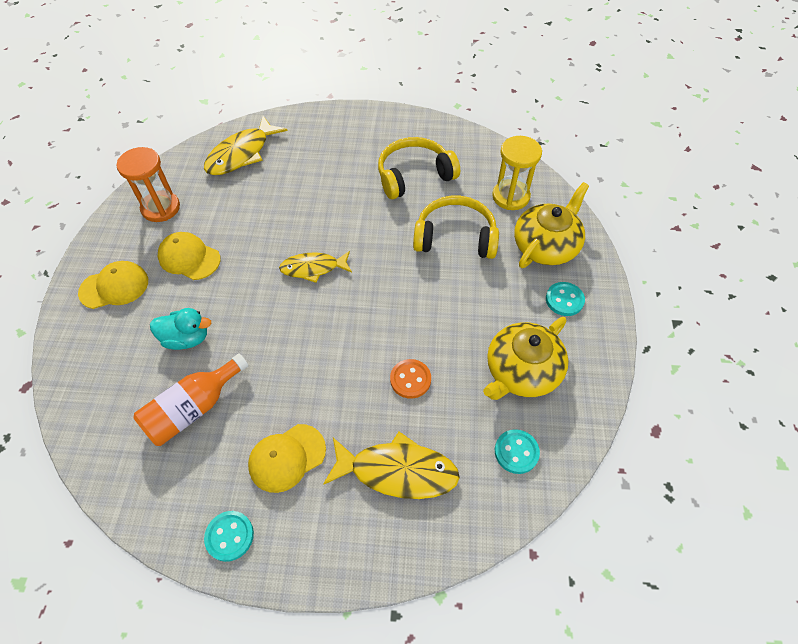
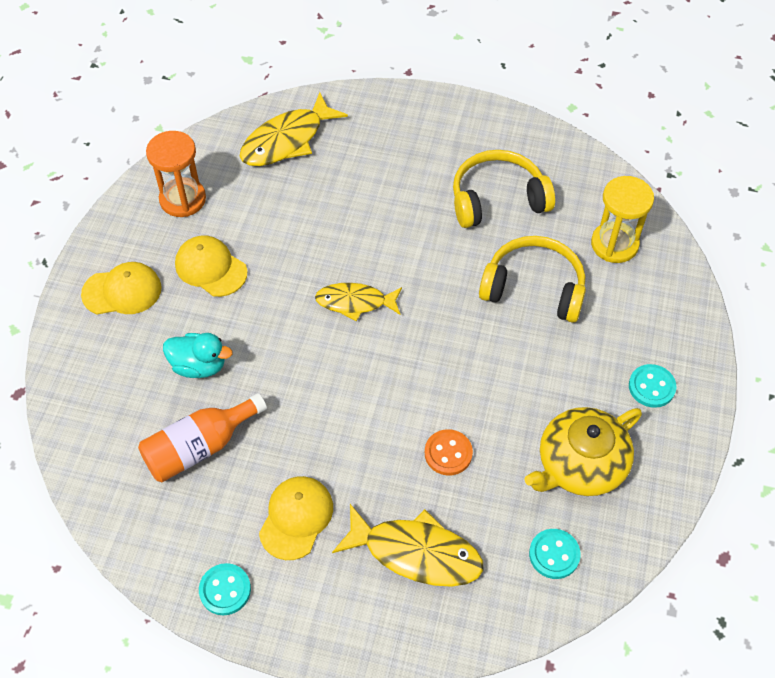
camera: 10 degrees right, 0 degrees up
yellow cap [248,424,326,493] -> yellow cap turned 135 degrees clockwise [259,476,333,560]
yellow teapot [514,182,589,268] -> none

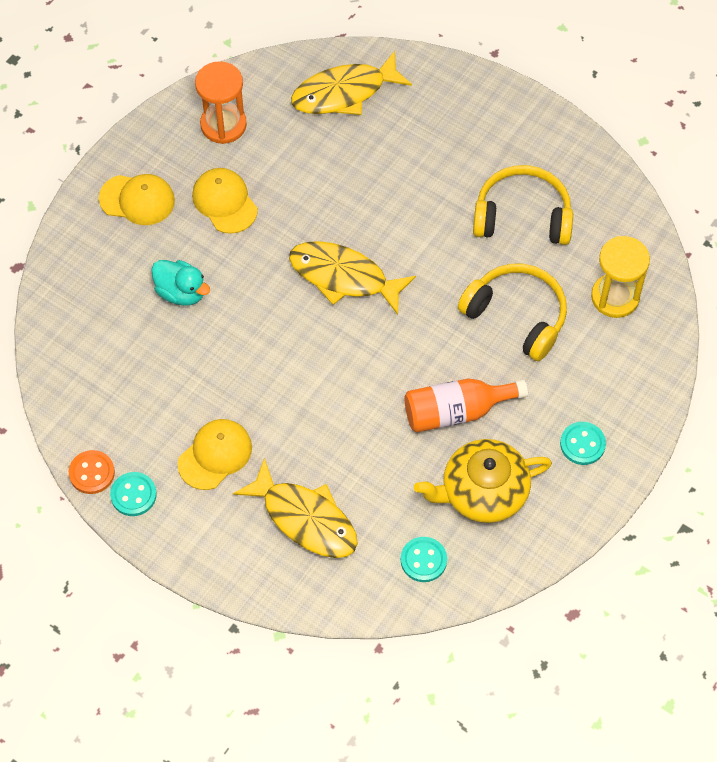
camera: 20 degrees right, 5 degrees up
orange bottle [138,393,267,482] -> orange bottle moved to [405,379,528,433]
yellow fish [315,283,402,321] -> yellow fish [289,241,416,315], size x1.50
orange button [425,429,473,475] -> orange button moved to [69,450,115,494]

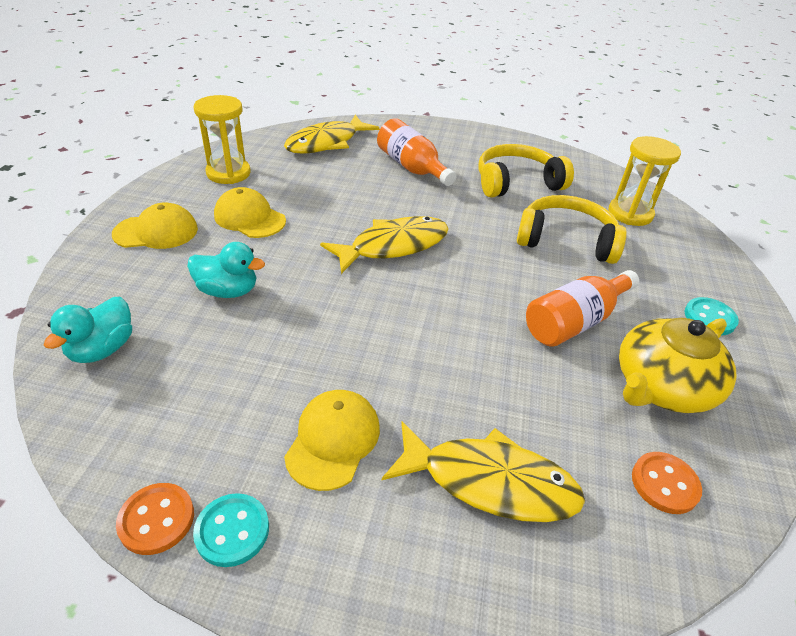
camera: 25 degrees left, 20 degrees down
orange hourglass [195,61,247,144] -> yellow hourglass [194,95,251,184]
yellow fish [289,241,416,315] -> yellow fish turned 150 degrees clockwise [320,216,449,274]
turquoise button [401,537,447,582] -> orange button [632,452,702,514]
none -> turquoise duck [44,297,132,363]
none -> orange bottle [377,118,457,186]

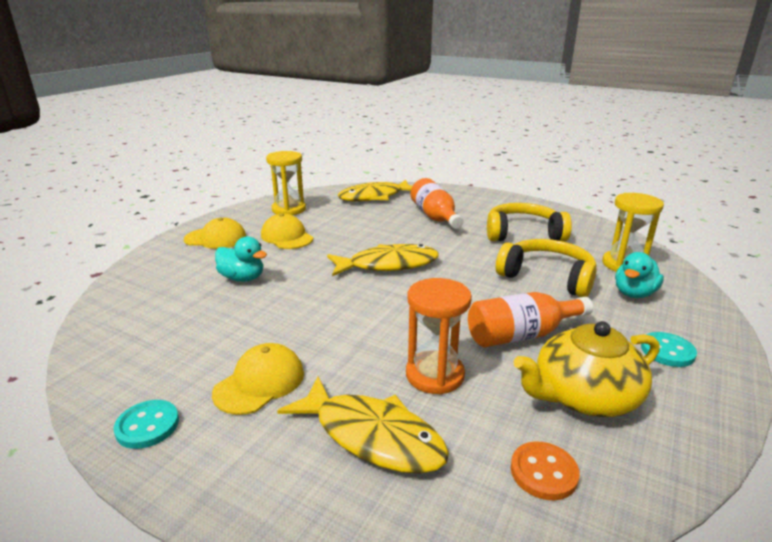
camera: 20 degrees right, 15 degrees down
turquoise duck [44,297,132,363] -> turquoise duck moved to [615,252,664,298]
orange button [116,483,194,555] -> none
none -> orange hourglass [406,278,472,395]

